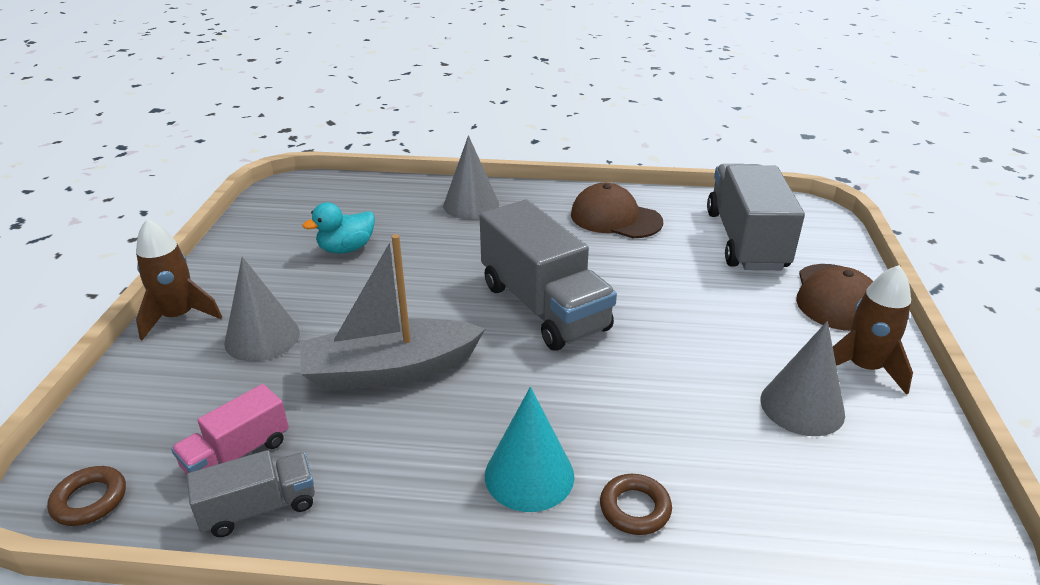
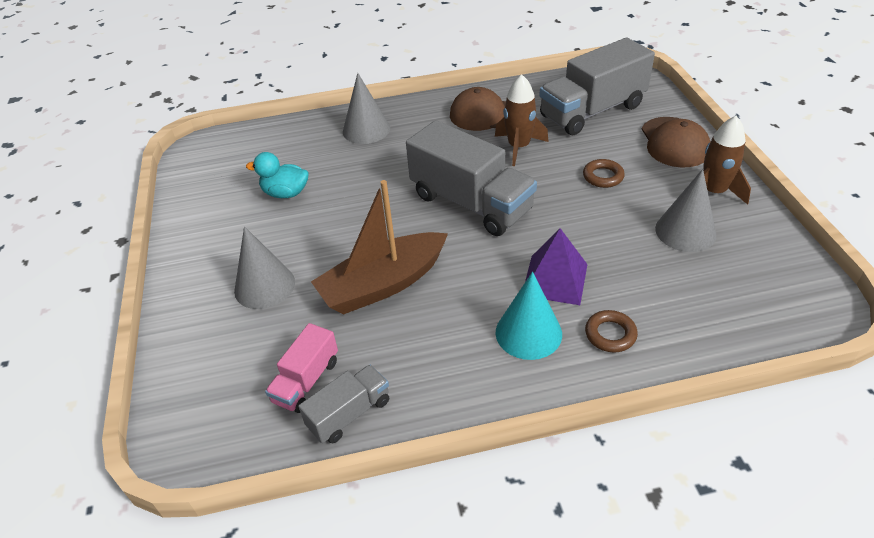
camera: 15 degrees left, 10 degrees up
brown ring [47,466,126,526] -> brown ring moved to [583,159,625,188]
brown rocket [136,218,222,340] -> brown rocket moved to [495,74,549,166]
grey boat [300,234,485,391] -> brown boat [311,180,448,314]
turquoise duck [302,202,375,253] -> turquoise duck turned 60 degrees clockwise [246,152,309,198]
grey truck [707,164,805,270] -> grey truck turned 105 degrees counterclockwise [539,38,655,135]
none -> purple pyramid [525,228,587,305]

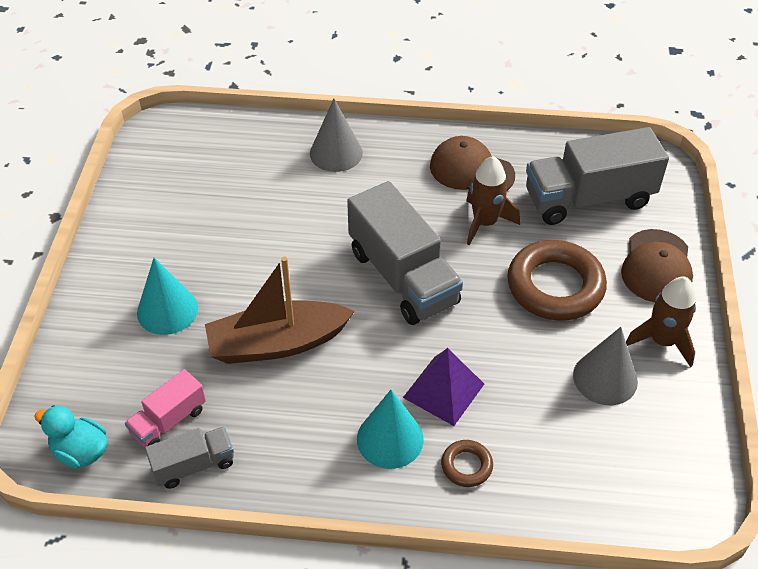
camera: 15 degrees right, 5 degrees up
grey cone [234,226,295,309] -> turquoise cone [137,258,198,335]
turquoise duck [246,152,309,198] -> turquoise duck moved to [34,406,107,468]
brown ring [583,159,625,188] -> brown ring [507,240,607,321], size x2.17

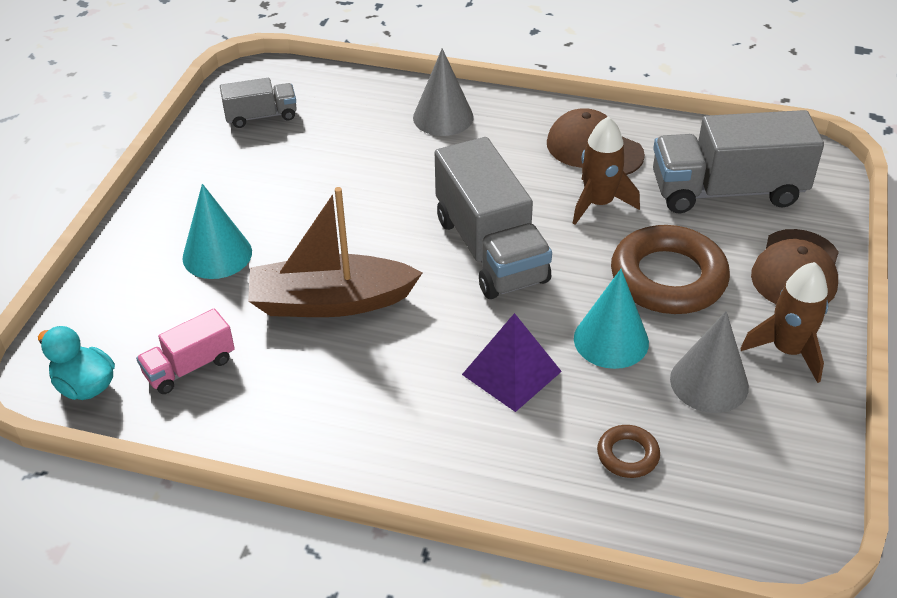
camera: 10 degrees right, 5 degrees down
grey truck [145,427,234,489] -> grey truck moved to [220,78,297,128]
turquoise cone [357,390,424,469] -> turquoise cone moved to [574,269,649,369]
brown ring [441,440,493,487] -> brown ring moved to [597,425,660,478]

